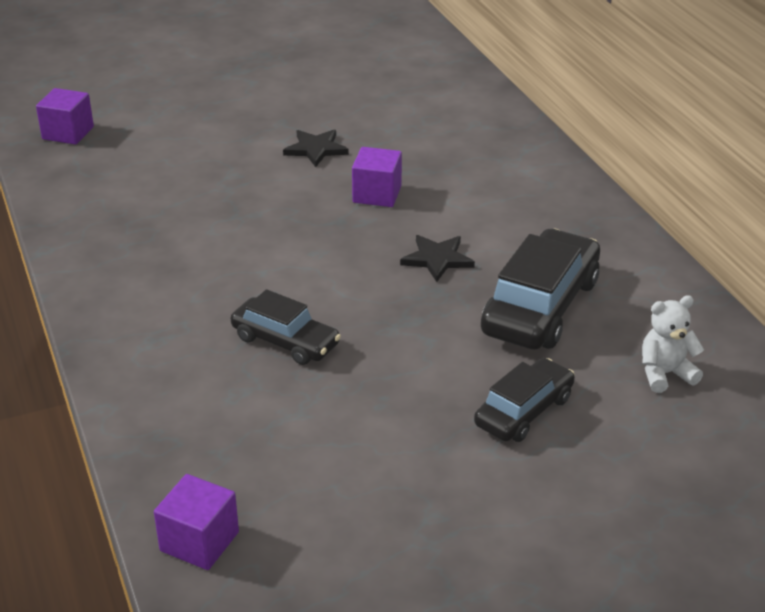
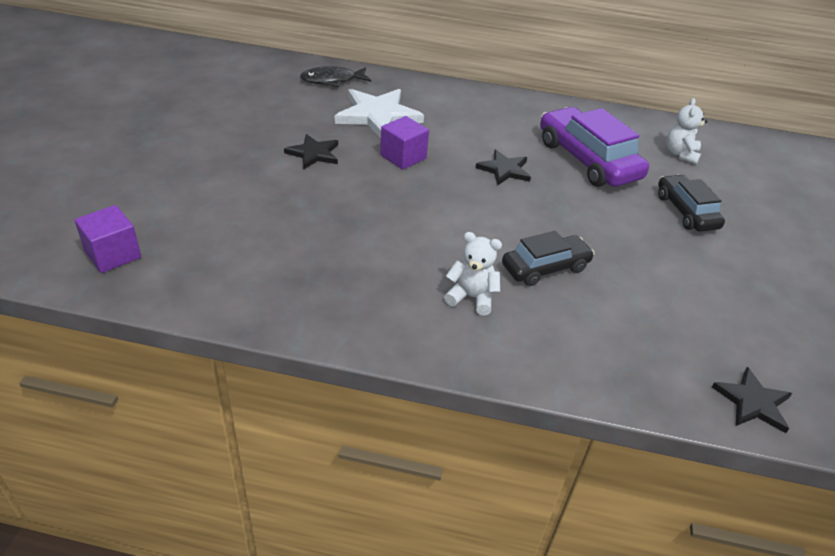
camera: 60 degrees left, 5 degrees up
purple cube [154,474,239,570] -> black star [712,367,792,433]
black car [481,228,600,350] -> purple car [540,107,649,187]
none -> black fish [300,66,371,87]
none -> white star [335,89,424,138]
none -> white teddy bear [444,232,502,315]

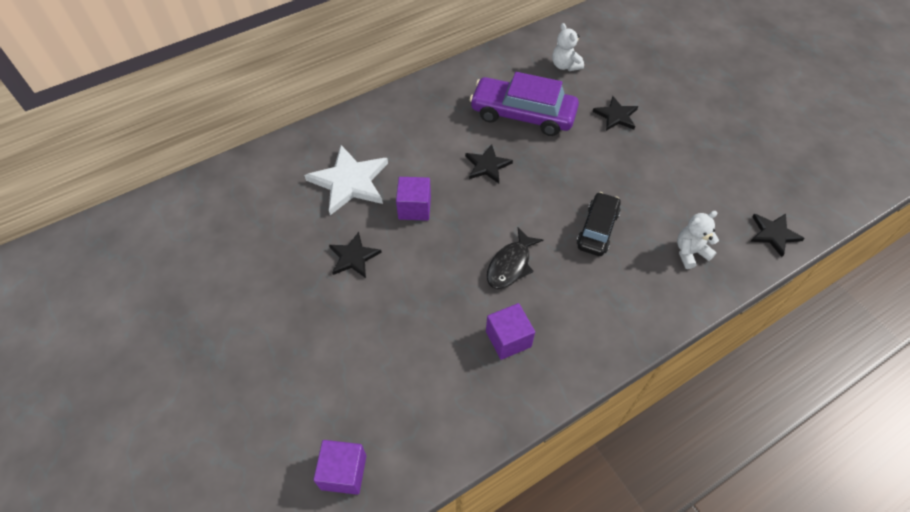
camera: 40 degrees left, 15 degrees up
black fish [300,66,371,87] -> black fish moved to [487,227,543,289]
white teddy bear [444,232,502,315] -> white teddy bear moved to [677,211,719,269]
black car [658,174,725,232] -> black star [592,96,638,131]
none -> purple cube [486,303,535,360]

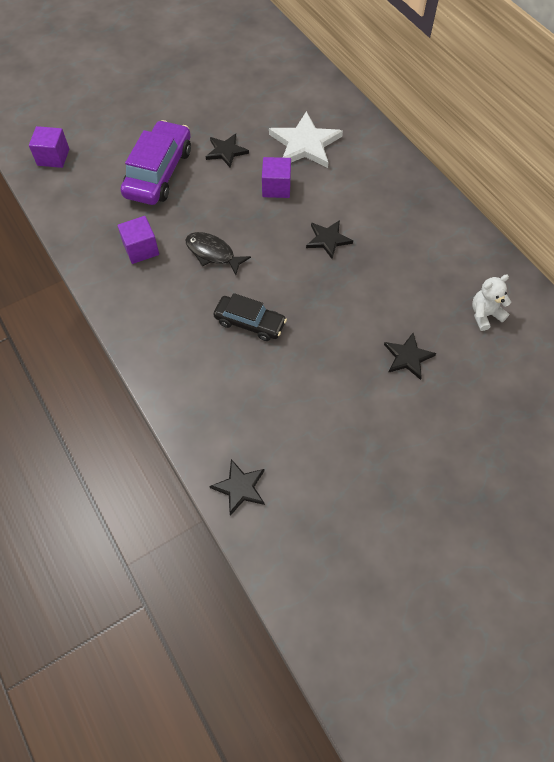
camera: 90 degrees right, 5 degrees up
purple car [470,72,579,136] -> purple car moved to [121,120,191,205]
white teddy bear [677,211,719,269] -> none

